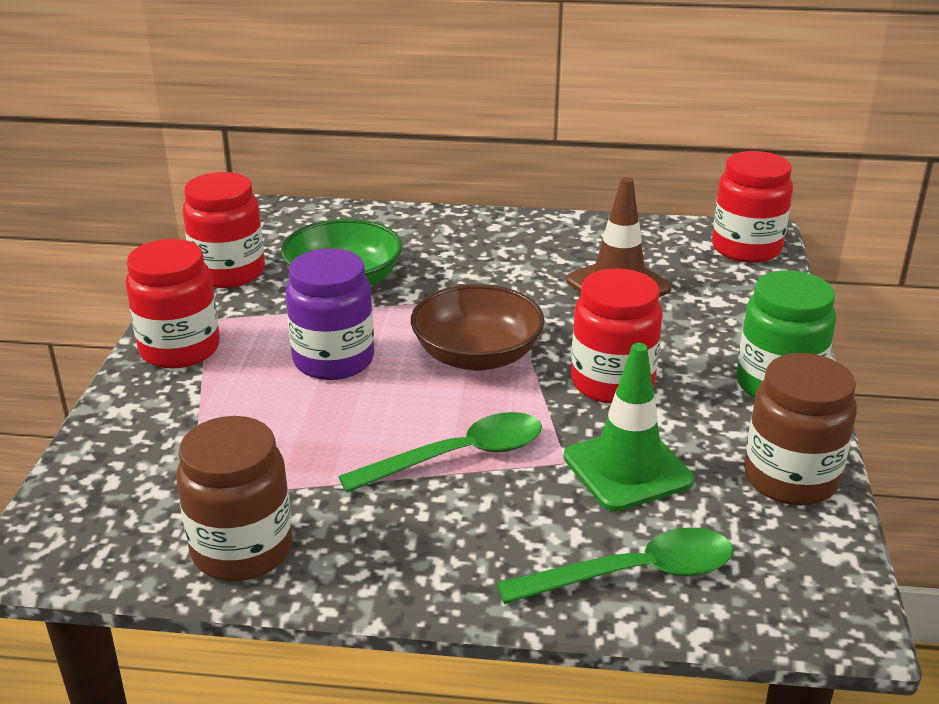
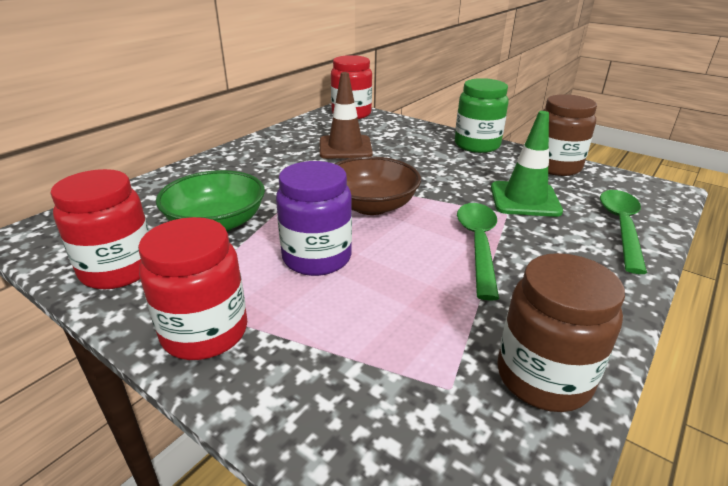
camera: 60 degrees left, 0 degrees up
red jar [571,268,663,404] -> none

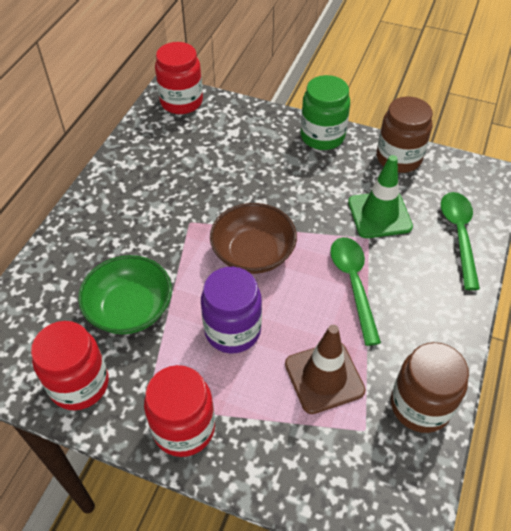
camera: 15 degrees left, 20 degrees up
brown traffic cone [320,72,373,159] -> brown traffic cone moved to [285,325,366,414]

